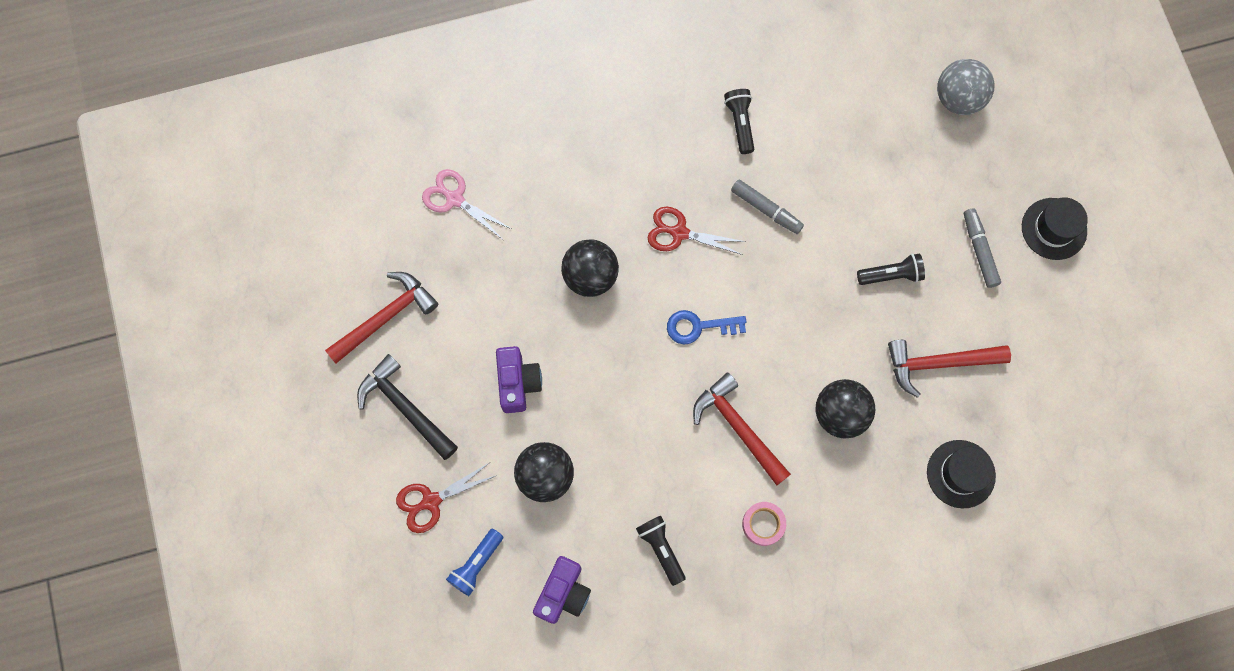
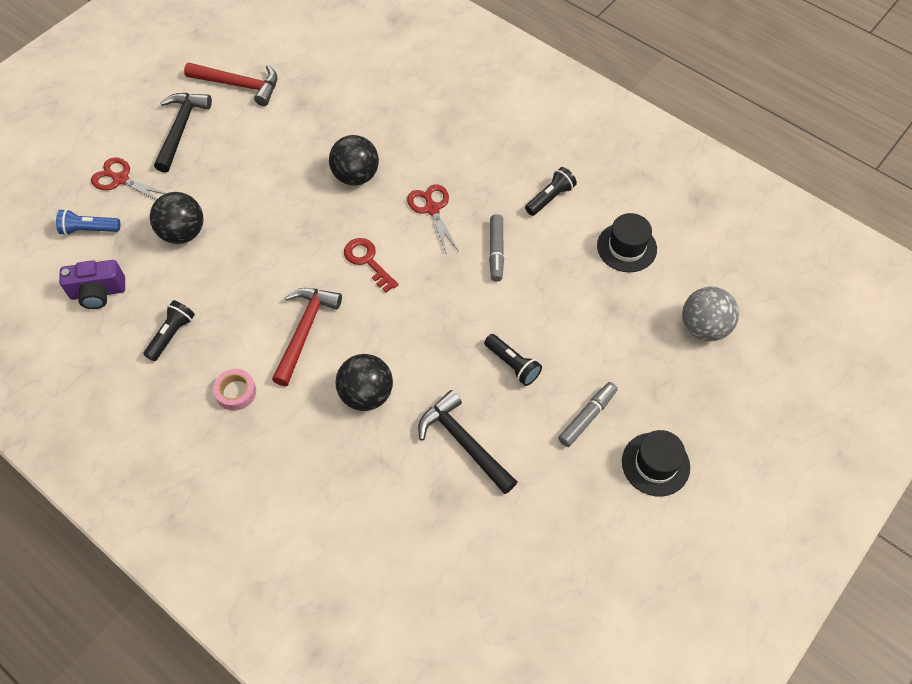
camera: 55 degrees right, 15 degrees down
pink scissors [422,169,511,240] -> none
purple camera [496,346,542,413] -> none
blue key [667,310,747,344] -> red key [344,238,398,292]
red hammer [888,340,1011,398] -> black hammer [418,390,517,494]
black hat [927,440,996,508] -> black hat moved to [597,213,657,272]

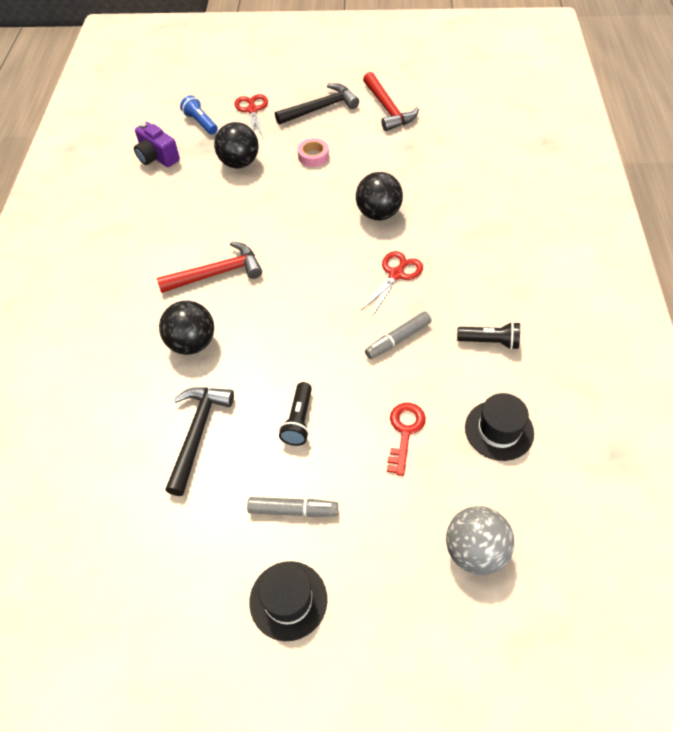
camera: 55 degrees right, 5 degrees down
black flashlight [143,300,195,361] -> none
pink tape [213,369,256,411] -> pink tape moved to [298,138,329,167]
red key [344,238,398,292] -> red key moved to [387,403,426,476]

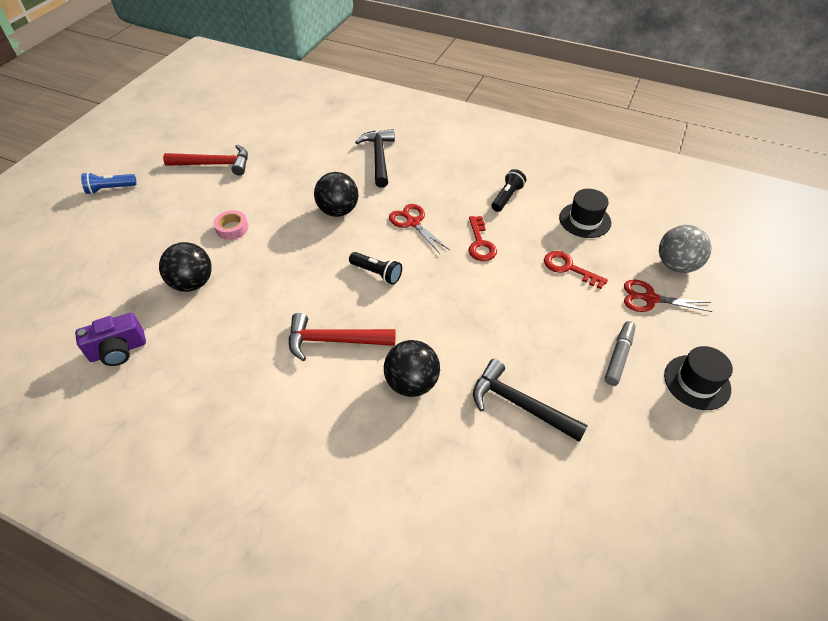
camera: 70 degrees left, 5 degrees down
red hammer [157,242,262,293] -> red hammer turned 90 degrees counterclockwise [289,313,396,361]
blue flashlight [180,95,218,135] -> blue flashlight moved to [81,172,137,194]
red scissors [234,94,268,137] -> red scissors moved to [624,280,713,312]
black hammer [275,83,359,124] -> black hammer moved to [355,129,395,188]
black flashlight [279,382,312,446] -> black flashlight moved to [349,252,402,285]
grey marker [365,311,432,359] -> red key [468,216,497,261]

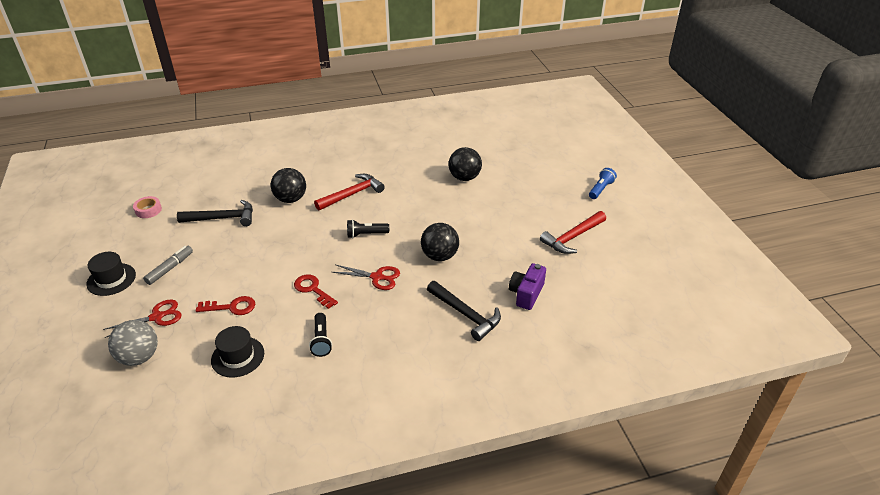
camera: 140 degrees right, 10 degrees down
purple camera [75,313,146,366] -> purple camera moved to [509,263,546,310]
pink tape [214,210,248,240] -> pink tape moved to [133,196,162,218]
grey marker [605,321,636,386] -> grey marker turned 135 degrees counterclockwise [143,246,193,285]

